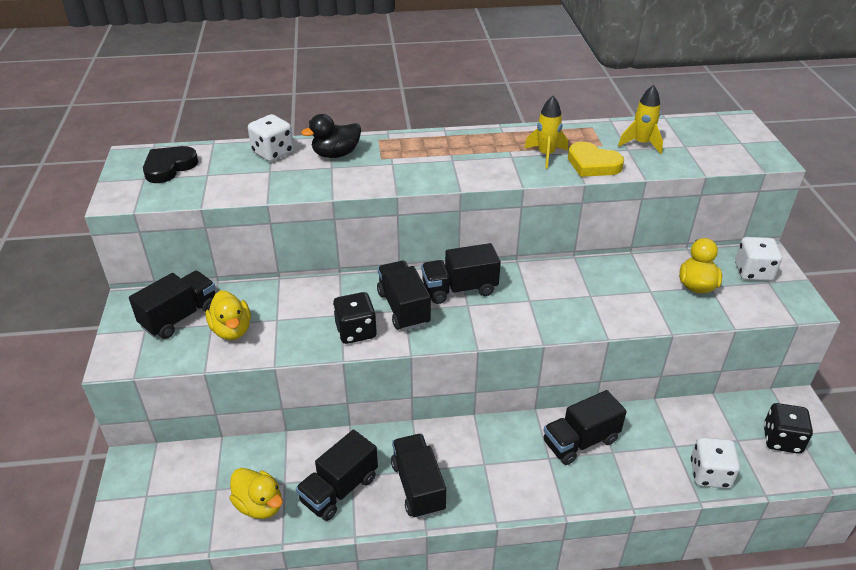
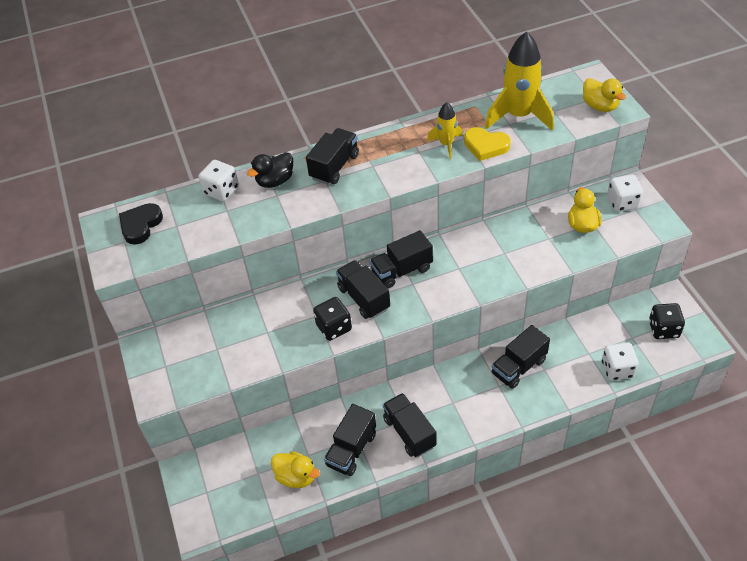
camera: 10 degrees left, 10 degrees up
black truck [129,271,216,339] -> black truck moved to [306,128,359,185]
yellow duck [206,290,251,340] -> yellow duck moved to [583,78,626,112]
yellow rocket [618,85,663,154] -> yellow rocket [485,32,554,130], size x1.88

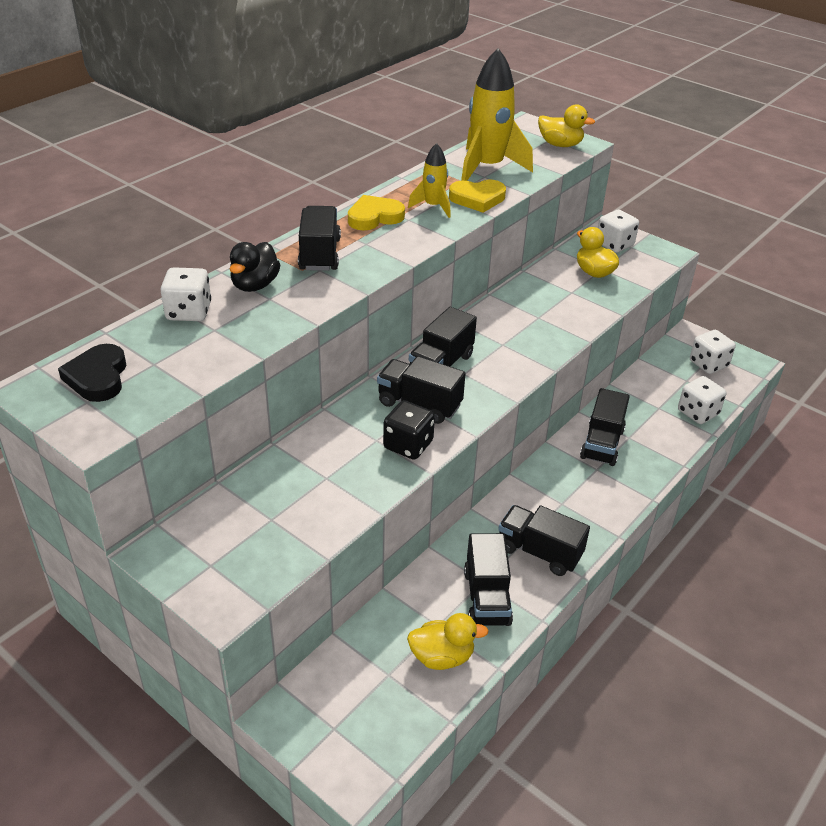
camera: 35 degrees left, 10 degrees down
black dice [649,303,685,339] -> white dice [690,330,736,374]
none -> yellow heart [348,195,405,230]

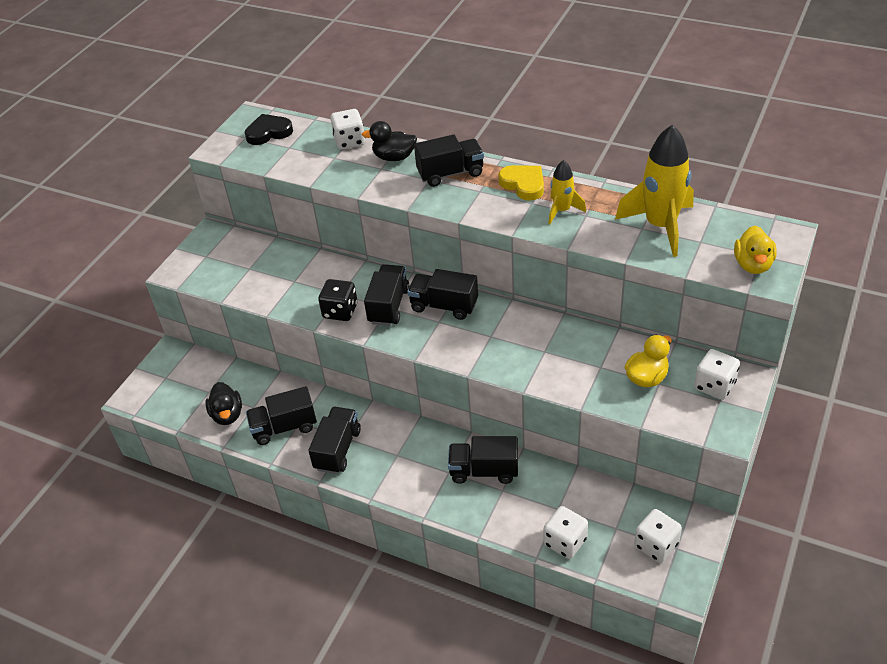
camera: 80 degrees right, 5 degrees up
yellow duck [407,613,489,670] -> black duck [205,382,242,425]
yellow heart [449,180,506,213] -> none

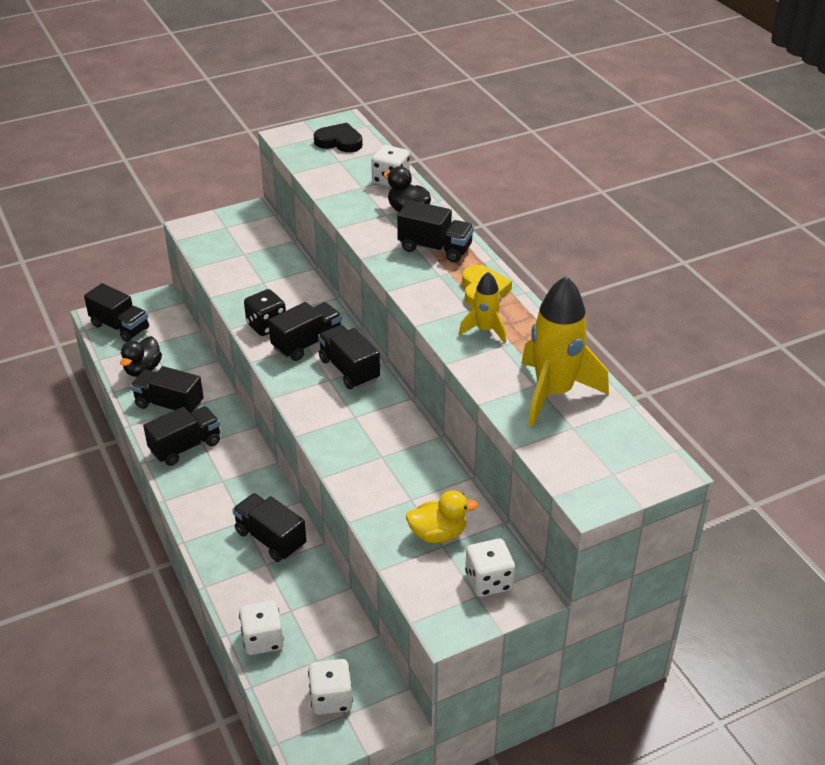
camera: 35 degrees right, 5 degrees down
yellow duck [734,226,777,274] -> none
none -> black truck [84,283,149,342]

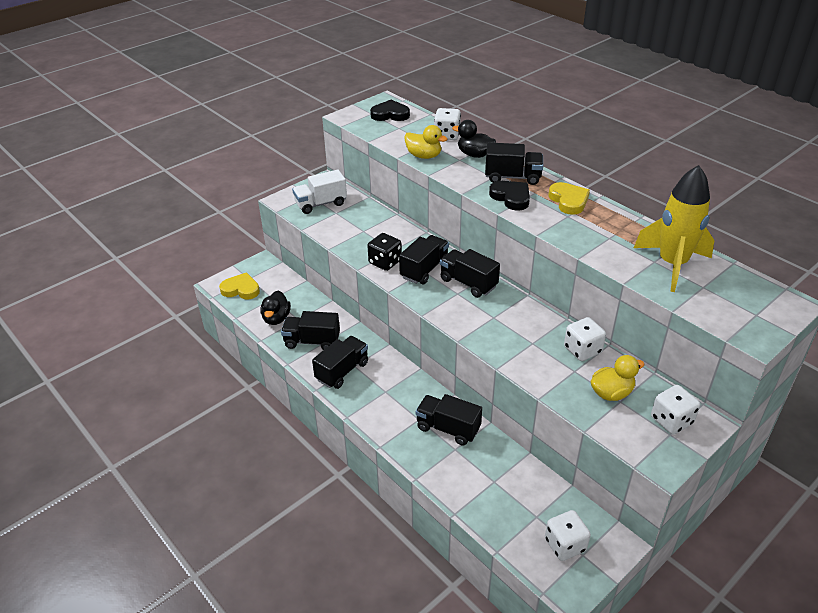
camera: 15 degrees left, 0 degrees up
black truck [84,283,149,342] -> yellow heart [219,273,260,299]
white dice [239,601,284,655] -> white dice moved to [564,317,606,361]
yellow rocket [459,272,506,343] -> none
none -> white truck [292,170,347,214]
none -> yellow duck [404,125,448,159]
none -> black heart [489,181,530,211]

